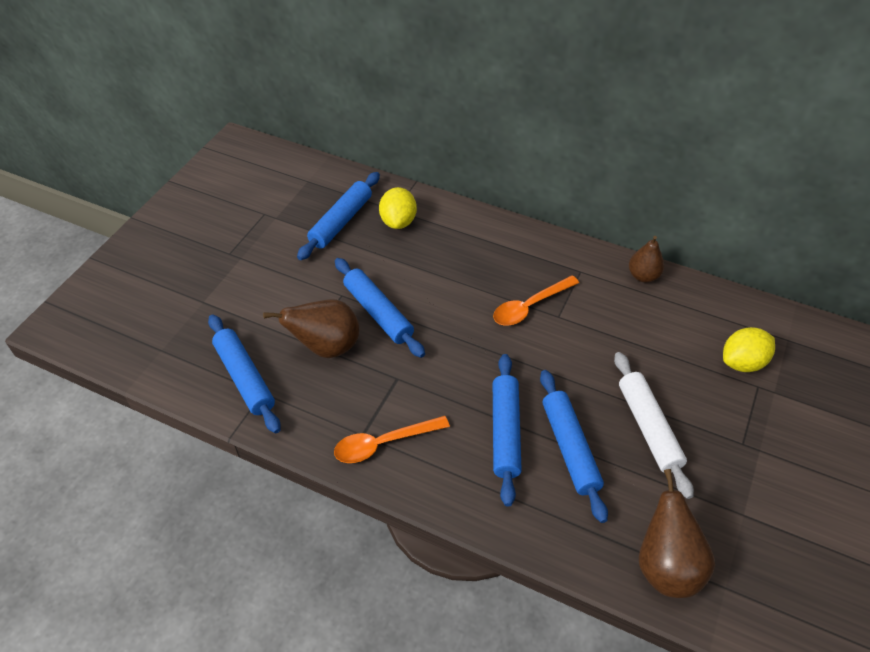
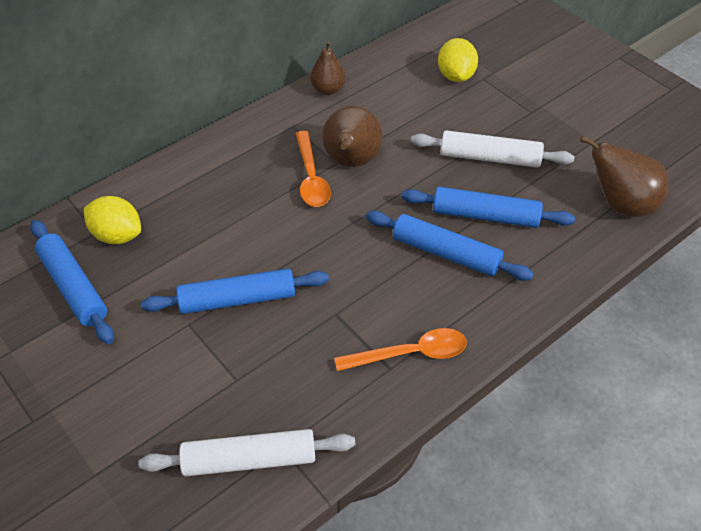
camera: 65 degrees left, 0 degrees up
blue rolling pin [208,314,281,433] -> white rolling pin [138,429,355,476]
brown pear [263,299,360,358] -> brown pear moved to [322,106,383,167]
orange spoon [334,416,450,463] -> orange spoon turned 105 degrees counterclockwise [334,328,467,371]

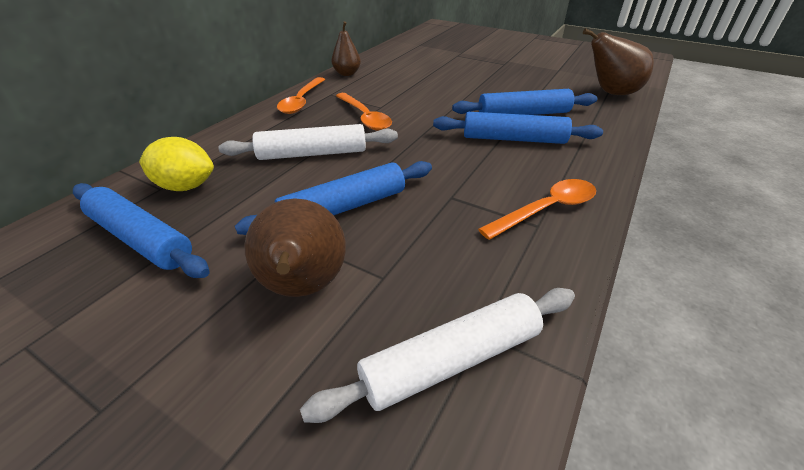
camera: 20 degrees left, 10 degrees down
brown pear [322,106,383,167] -> brown pear moved to [244,198,346,297]
white rolling pin [411,130,574,168] -> white rolling pin moved to [218,124,398,160]
yellow lemon [438,38,478,82] -> none
none -> orange spoon [277,77,325,114]

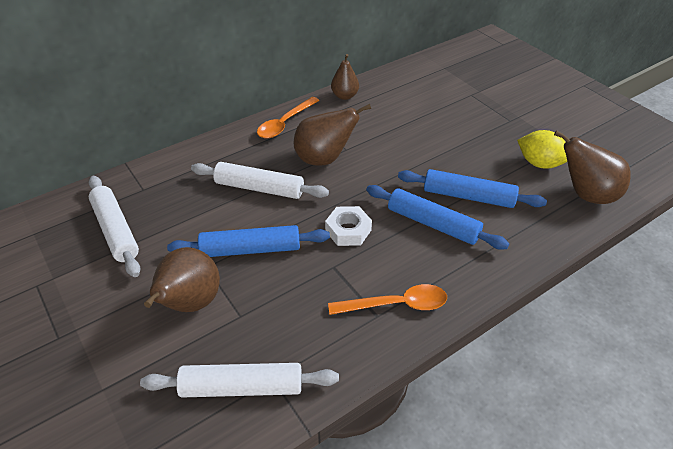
camera: 25 degrees right, 5 degrees up
blue rolling pin [73,183,210,278] -> white rolling pin [89,176,141,277]
yellow lemon [139,137,214,191] -> yellow lemon moved to [517,130,567,169]
orange spoon [336,93,392,131] -> brown pear [294,104,371,166]
none -> white nut [325,206,372,246]

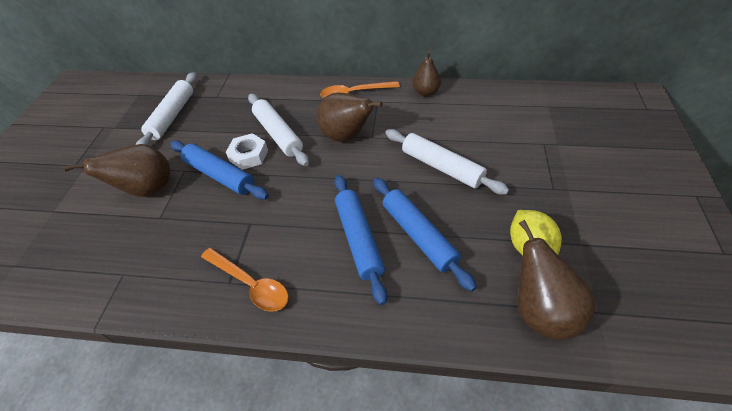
camera: 45 degrees right, 5 degrees up
white rolling pin [140,363,339,397] -> white rolling pin moved to [385,129,509,195]
white nut [325,206,372,246] -> white nut moved to [226,133,268,170]

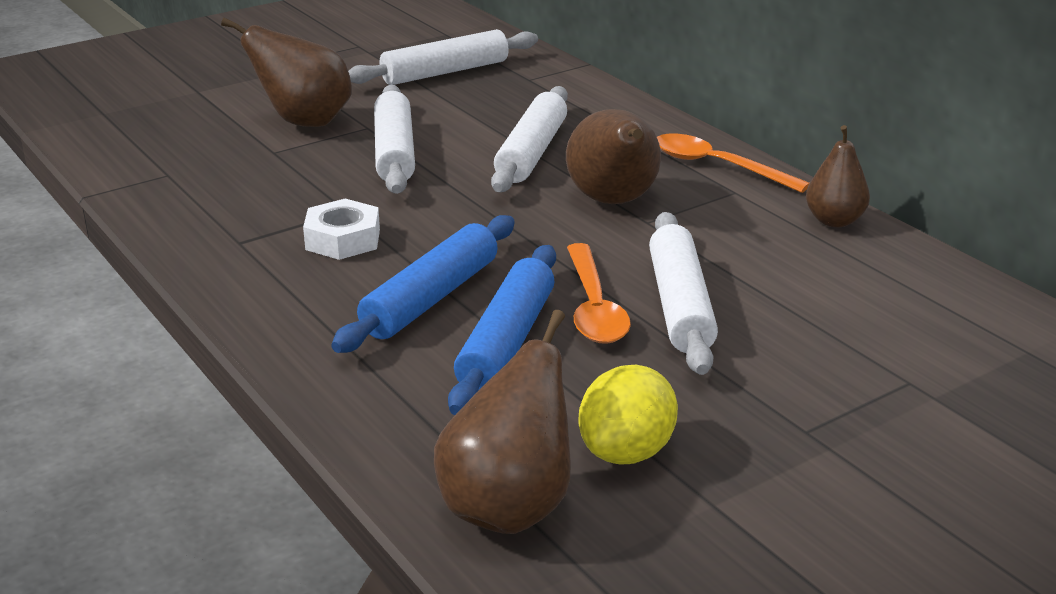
camera: 45 degrees right, 20 degrees down
blue rolling pin [170,141,269,200] -> white rolling pin [374,85,415,194]
orange spoon [201,248,289,311] -> orange spoon moved to [567,243,631,344]
white nut [226,133,268,170] -> white nut moved to [303,199,380,260]

